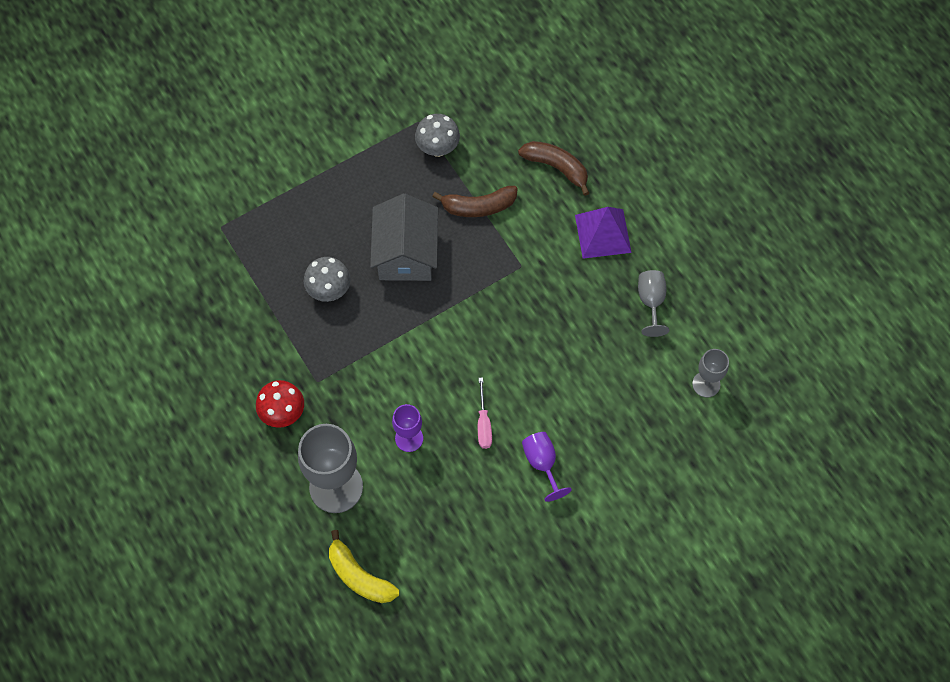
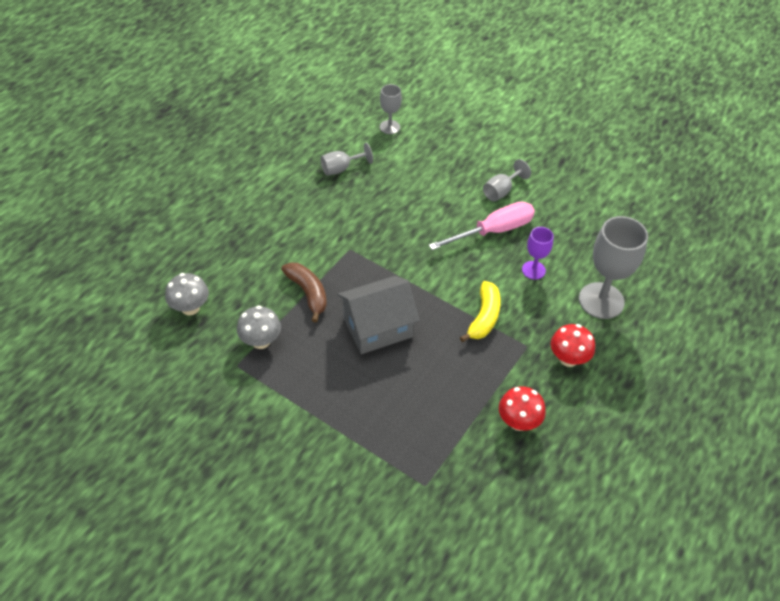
camera: 115 degrees left, 15 degrees down
grey mushroom [304,257,351,302] -> grey mushroom moved to [165,273,209,315]
yellow banana [329,530,399,603] -> yellow banana moved to [460,281,501,342]
pink screwdriver [478,377,492,449] -> pink screwdriver [429,201,535,250], size x1.93
brown banana [518,141,589,196] -> none
purple goblet [522,432,572,502] -> grey goblet [483,159,531,202]
purple pyramid [575,207,632,259] -> none
none -> red mushroom [499,386,546,431]

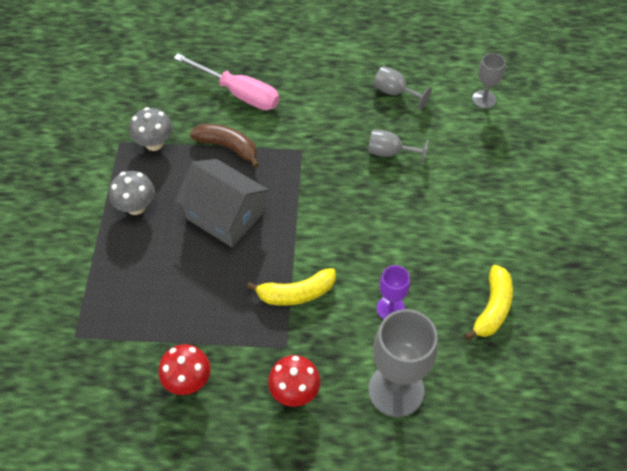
camera: 60 degrees right, 5 degrees up
grey mushroom [165,273,209,315] -> grey mushroom moved to [109,171,155,215]
brown banana [281,263,327,322] -> brown banana turned 90 degrees counterclockwise [190,124,259,168]
pink screwdriver [429,201,535,250] -> pink screwdriver moved to [174,54,279,110]
grey goblet [483,159,531,202] -> grey goblet moved to [368,130,429,164]
none -> yellow banana [464,265,513,340]

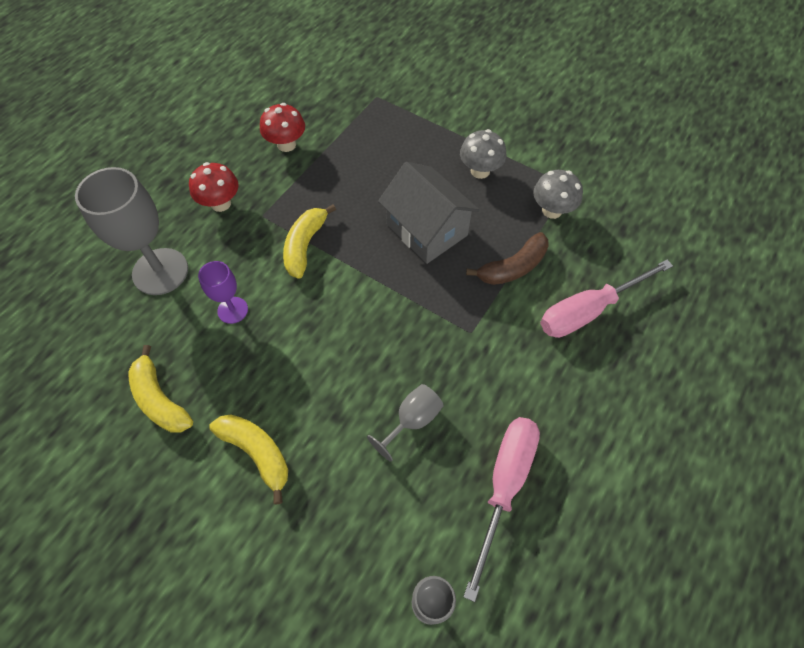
camera: 120 degrees right, 5 degrees up
grey house [175,159,268,247] -> grey house turned 75 degrees clockwise [378,162,479,264]
grey goblet [373,66,432,110] -> pink screwdriver [463,417,540,602]
none -> yellow banana [209,414,288,505]

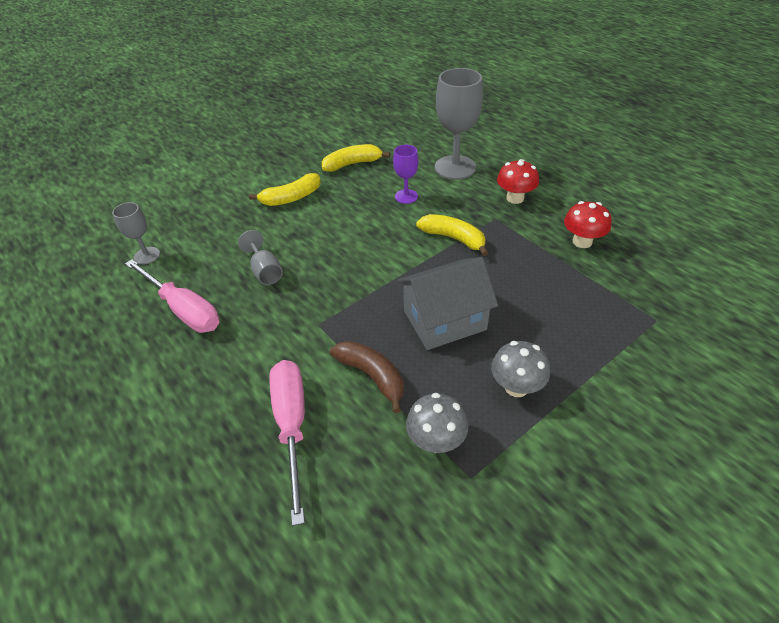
camera: 110 degrees right, 15 degrees down
brown banana [466,232,548,285] -> brown banana turned 150 degrees clockwise [330,341,404,413]

